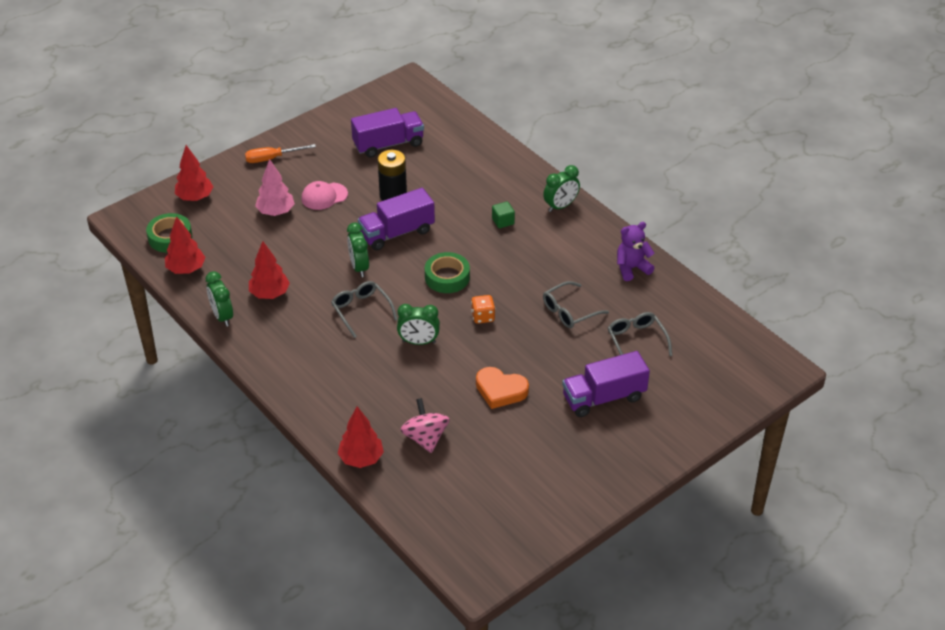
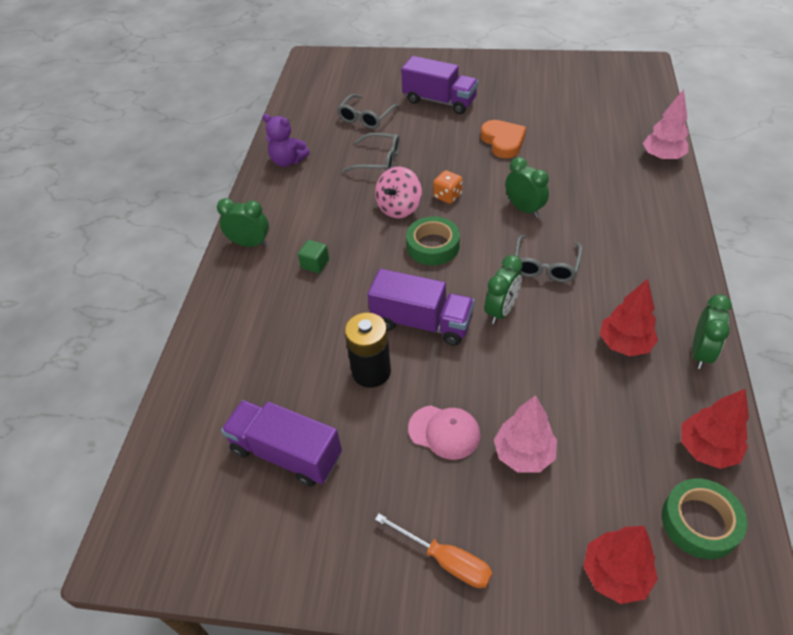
camera: 130 degrees left, 5 degrees up
red tree [337,406,384,468] -> pink tree [643,89,689,161]
pink spinning top [400,398,450,453] -> pink spinning top moved to [375,166,422,219]

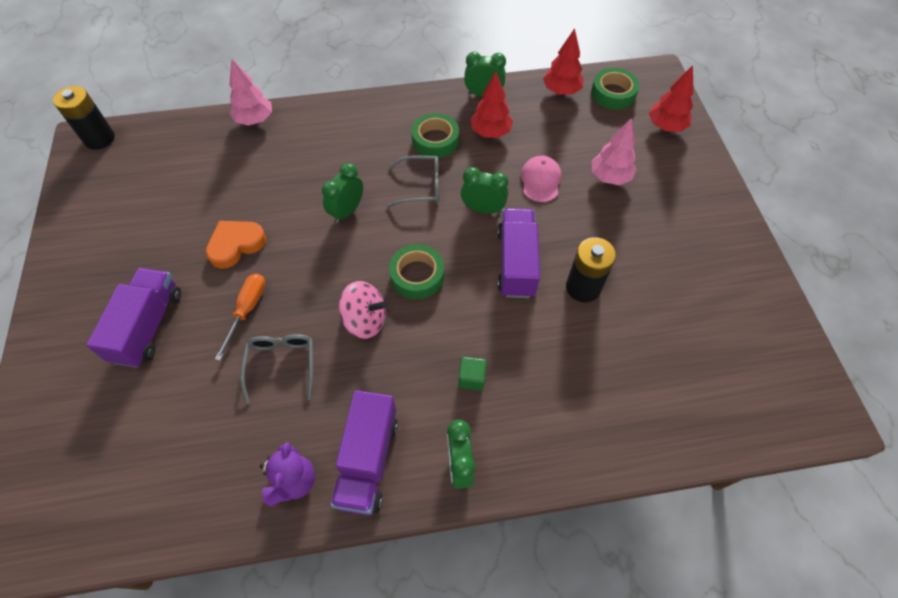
camera: 110 degrees left, 10 degrees up
purple truck [221,400,342,487] -> purple truck moved to [331,390,398,516]
grey glasses [337,94,400,129] -> none
orange screwdriver [375,514,492,588] -> orange screwdriver moved to [215,273,265,361]
pink cap [408,405,480,460] -> pink cap moved to [521,156,561,202]
orange dice [433,170,463,204] -> none
none -> black battery [53,86,115,150]
none -> green tape [412,113,459,158]

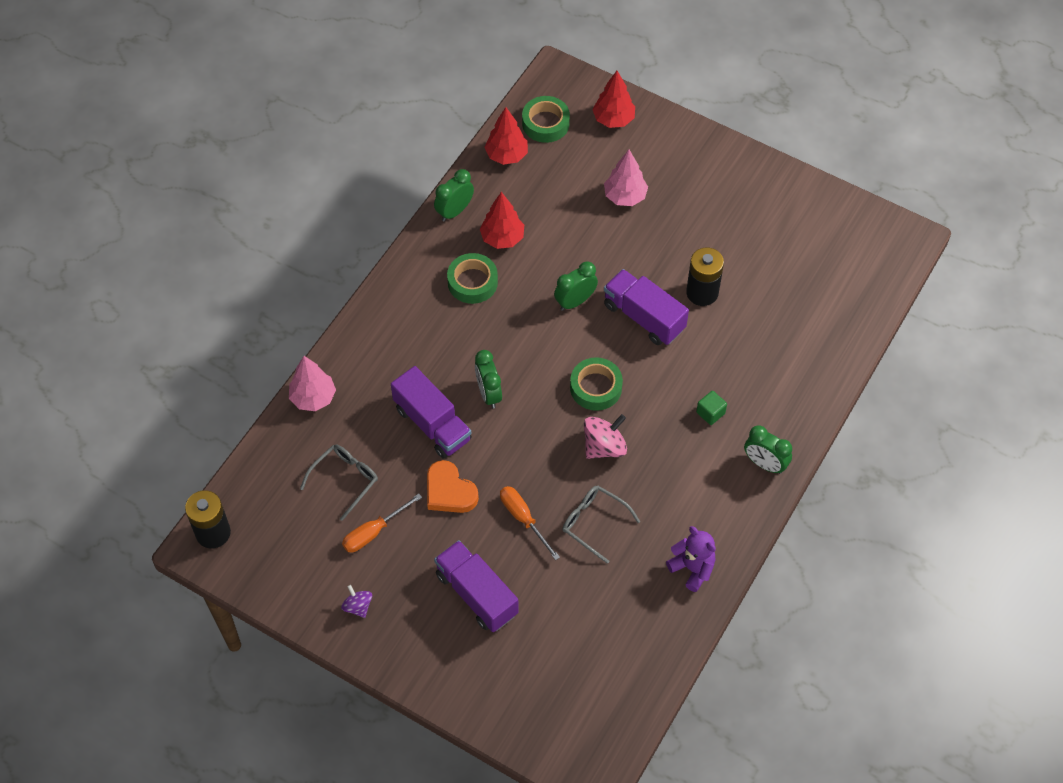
camera: 50 degrees left, 0 degrees up
orange heart [206,221,266,269] -> orange heart turned 45 degrees counterclockwise [427,460,479,513]
purple truck [331,390,398,516] -> purple truck moved to [391,366,472,459]
grey glasses [387,156,439,207] -> grey glasses moved to [300,444,378,521]
pink cap [521,156,561,202] -> none
none -> purple spinning top [341,585,372,618]
none -> orange screwdriver [342,494,422,553]

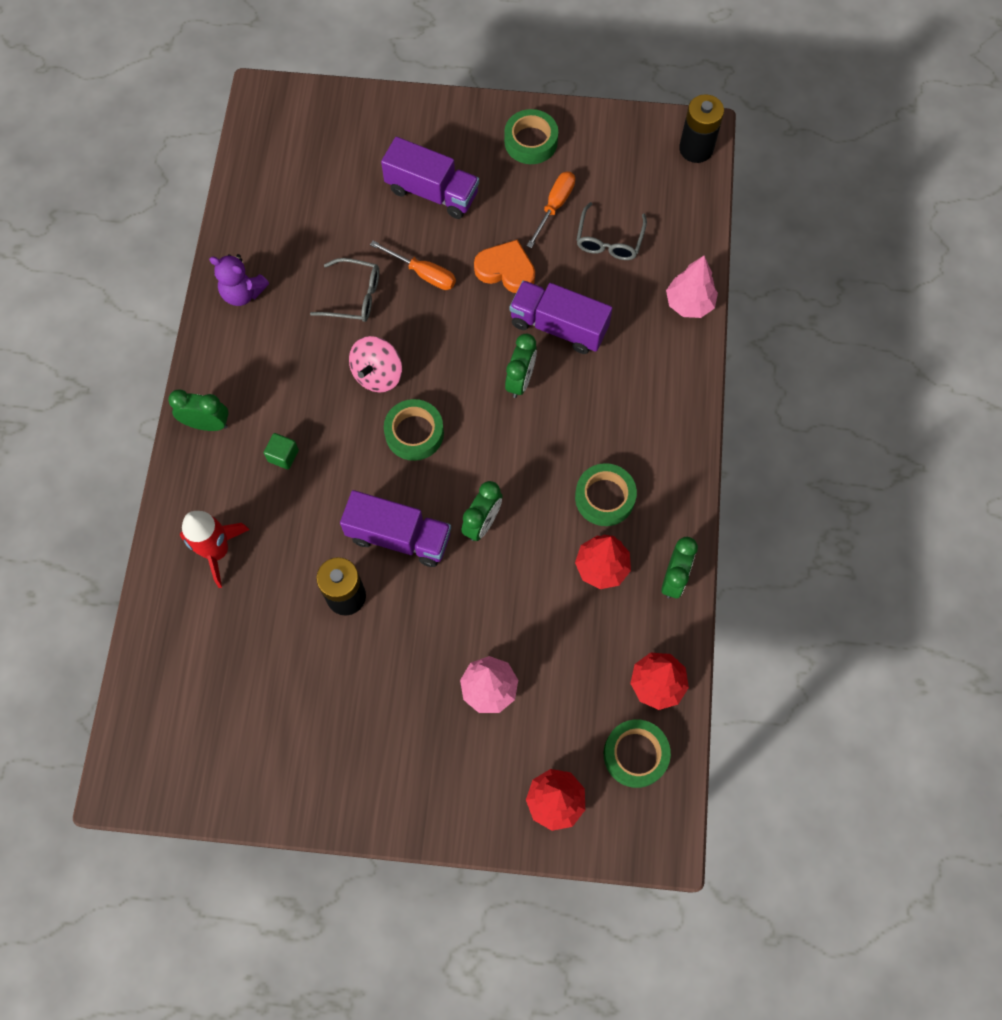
camera: 155 degrees right, 10 degrees up
purple spinning top [341,585,372,618] -> green tape [504,109,558,164]
green clock [475,350,502,409] -> green clock turned 60 degrees clockwise [505,334,537,398]
none -> red rocket [180,511,250,588]

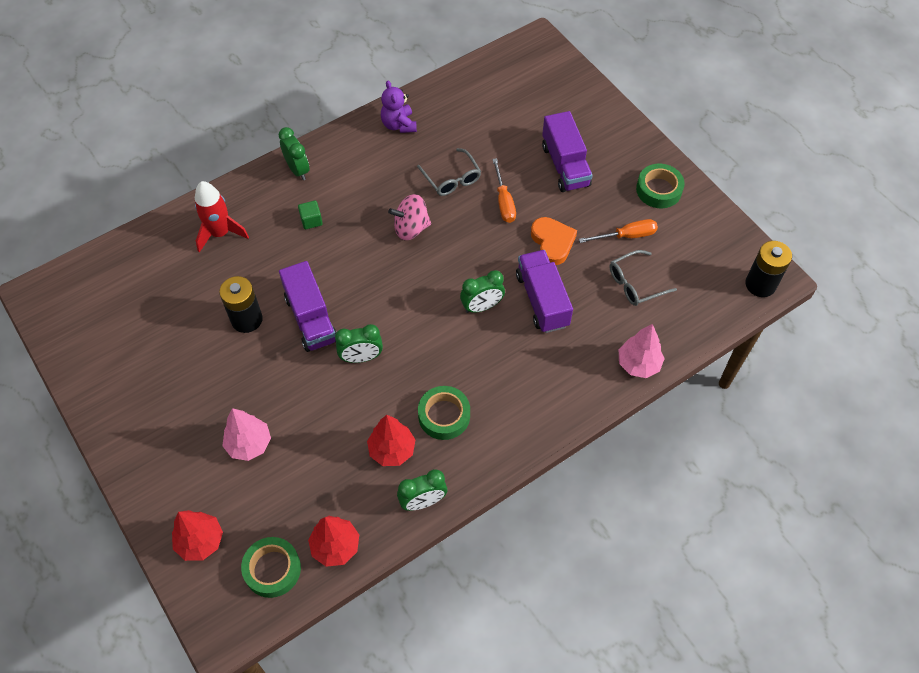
camera: 50 degrees right, 10 degrees down
green tape [384,399,444,461] -> none

